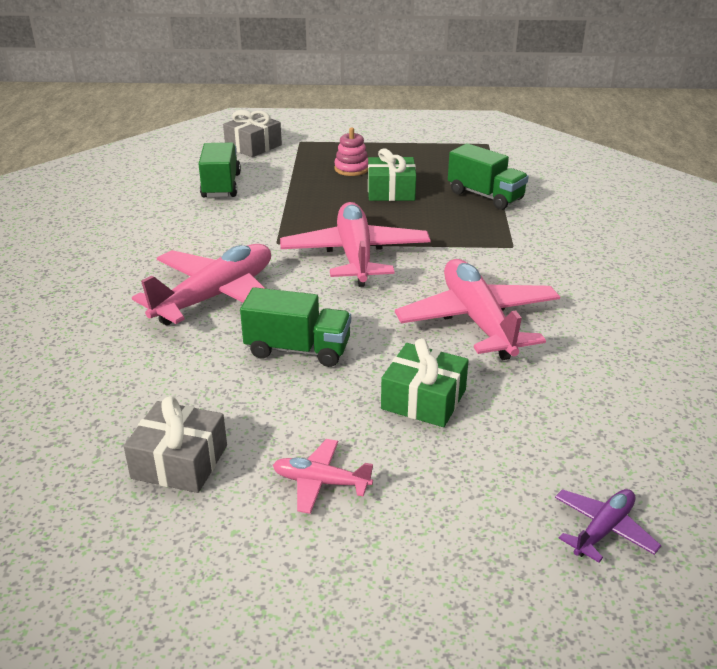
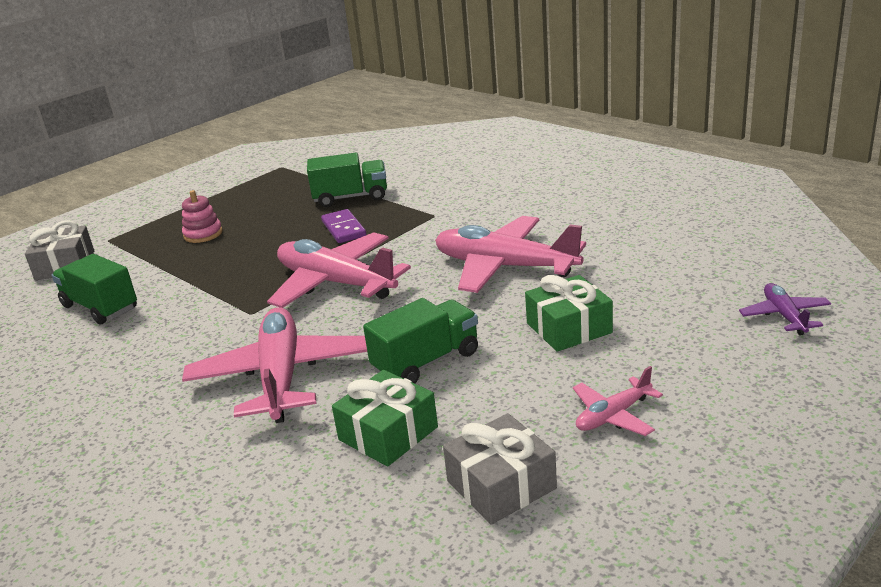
camera: 45 degrees left, 5 degrees down
green gift [368,148,416,201] -> green gift moved to [332,370,438,467]
none -> purple domino [321,209,366,243]

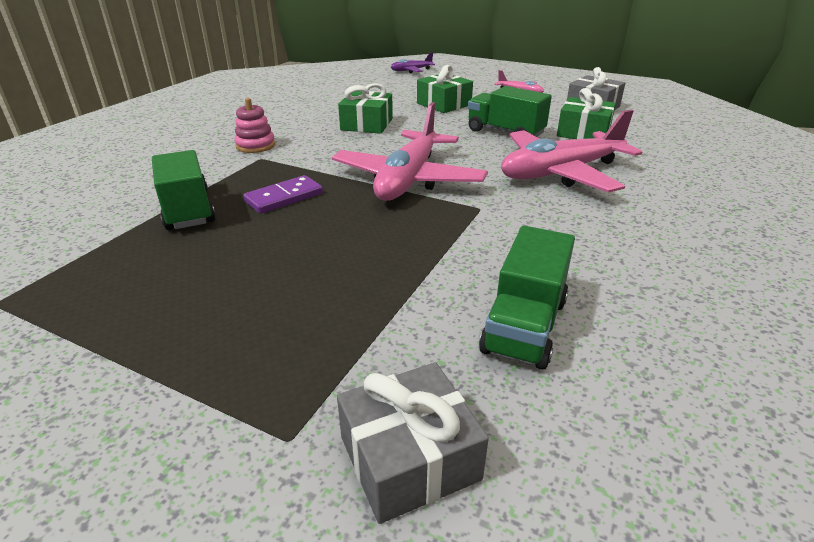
camera: 110 degrees left, 5 degrees up
pink stacking toy [182,190,223,243] -> pink stacking toy moved to [234,98,275,153]
pink plane [435,216,586,293] -> green gift [338,83,393,134]

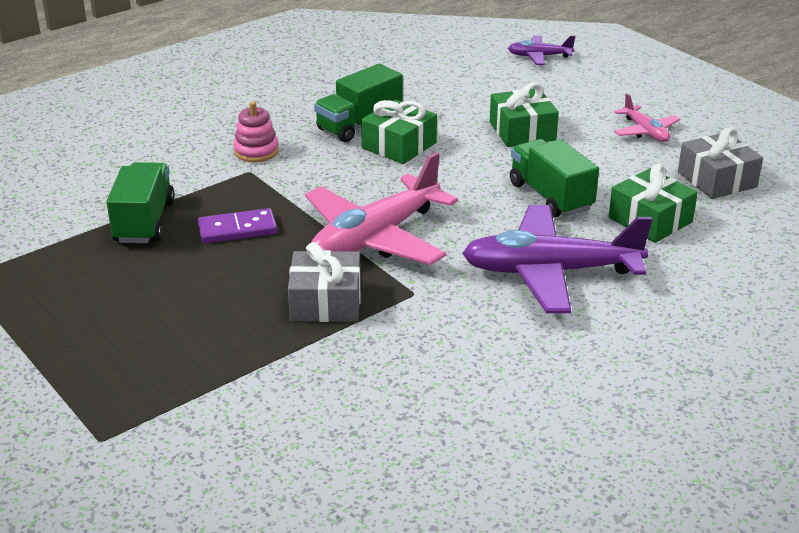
camera: 25 degrees right, 0 degrees up
grey gift [337,362,489,524] -> grey gift moved to [288,242,361,322]
green truck [479,226,575,370] -> green truck moved to [314,63,403,142]
pink plane [501,110,642,193] -> purple plane [462,205,652,313]

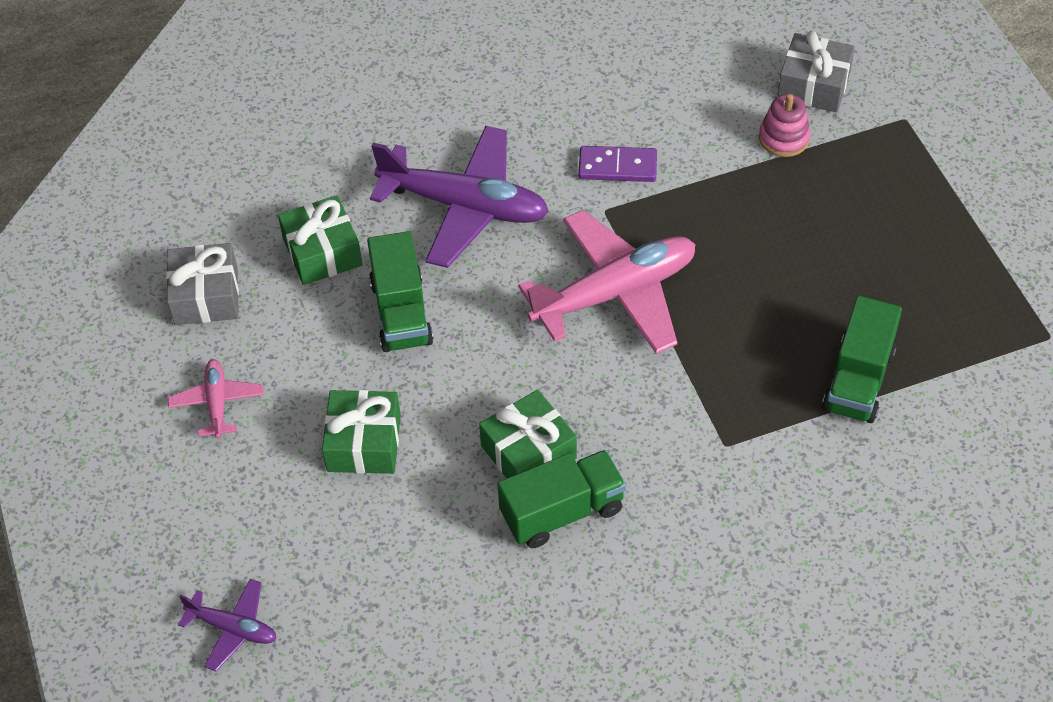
camera: 160 degrees left, 20 degrees up
purple domino [198,208,277,244] -> purple domino moved to [578,146,657,182]
pink stacking toy [233,102,279,162] -> pink stacking toy moved to [759,94,811,157]
grey gift [288,242,361,322] -> grey gift moved to [777,31,855,112]

